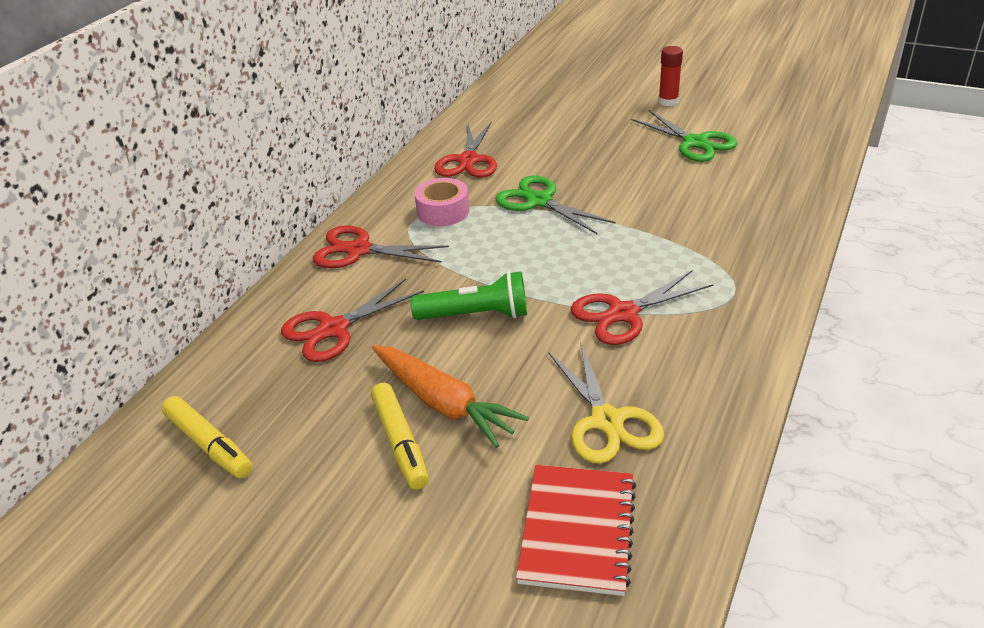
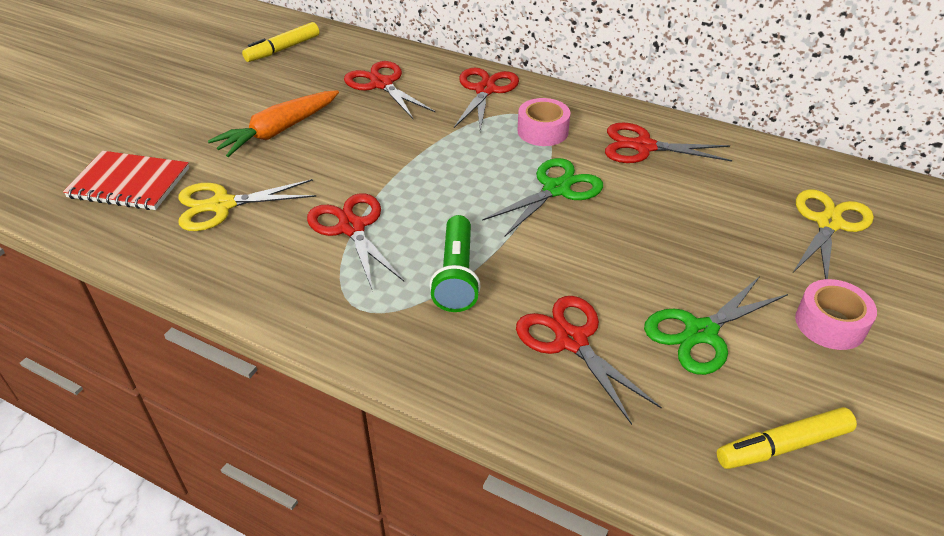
camera: 90 degrees right, 5 degrees up
yellow marker [371,383,429,490] -> yellow marker moved to [717,407,857,469]
green flashlight [410,271,527,320] -> green flashlight moved to [429,215,481,312]
red glue stick [658,46,683,106] -> pink tape [795,279,877,350]
none -> red scissors [516,296,662,425]
none -> yellow scissors [792,189,874,279]

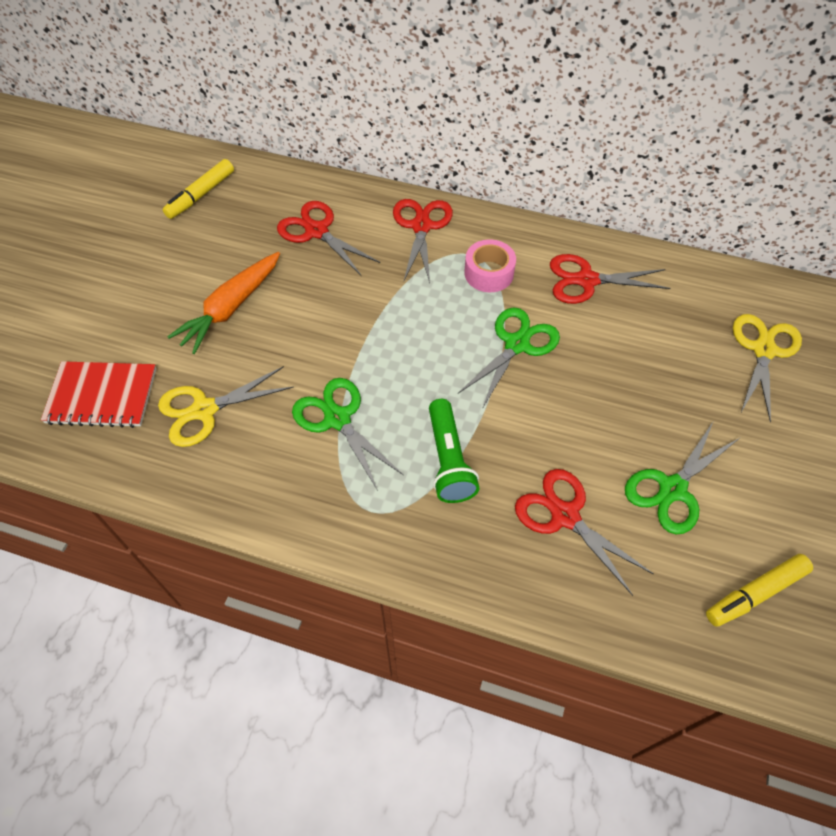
camera: 10 degrees left, 15 degrees up
red scissors [307,193,404,289] -> green scissors [292,378,403,491]
pink tape [795,279,877,350] -> none

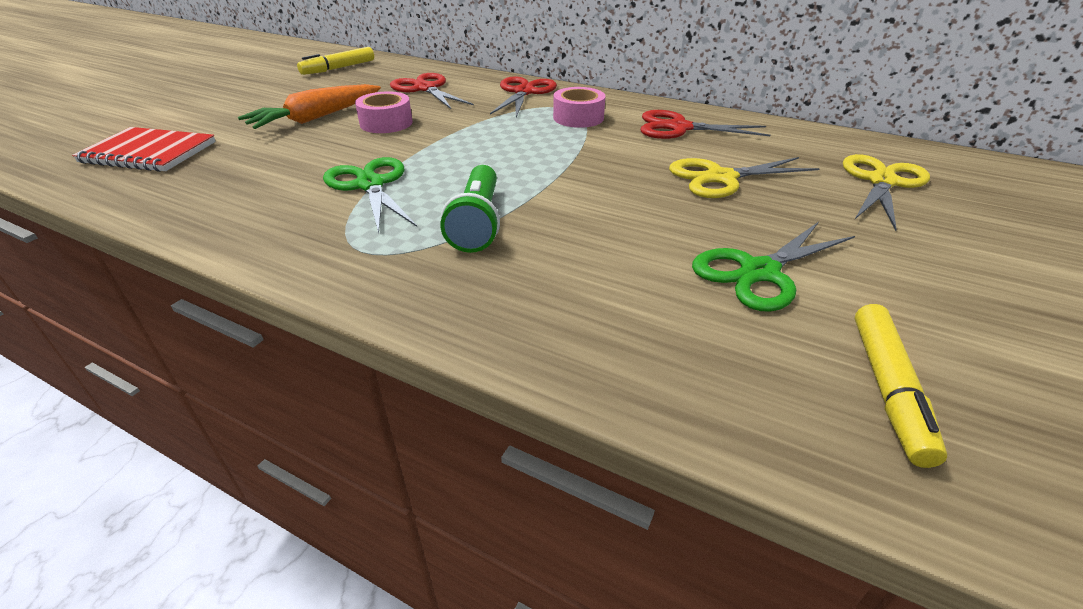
camera: 10 degrees right, 20 degrees down
yellow scissors [158,366,294,447] -> yellow scissors moved to [669,157,820,198]
green scissors [458,307,560,409] -> none
red scissors [515,469,654,596] -> none
yellow marker [706,554,813,627] -> yellow marker turned 60 degrees counterclockwise [855,304,948,468]
none -> pink tape [355,91,413,133]

